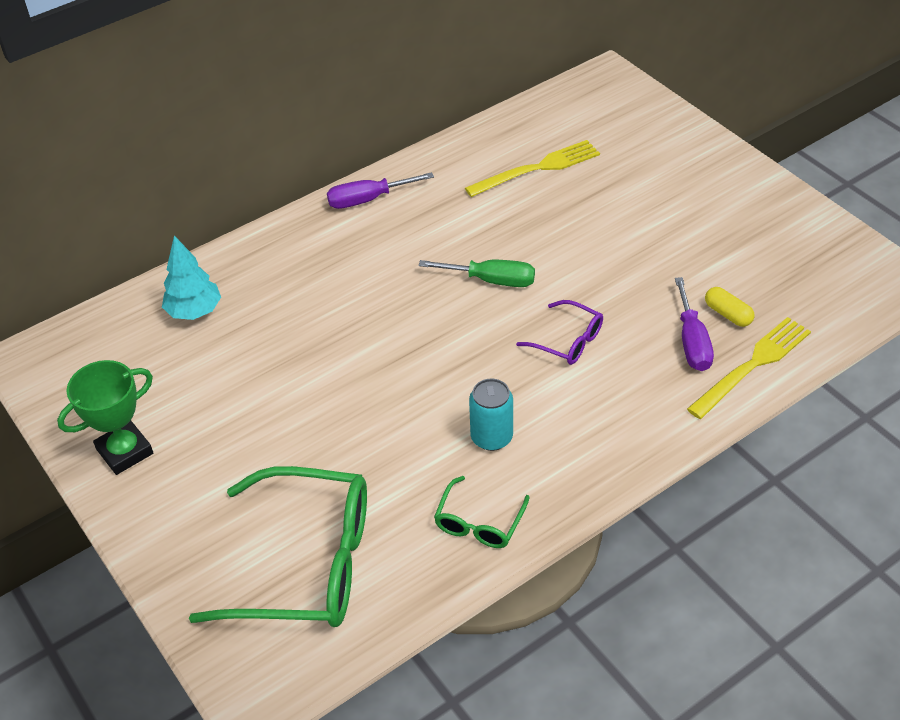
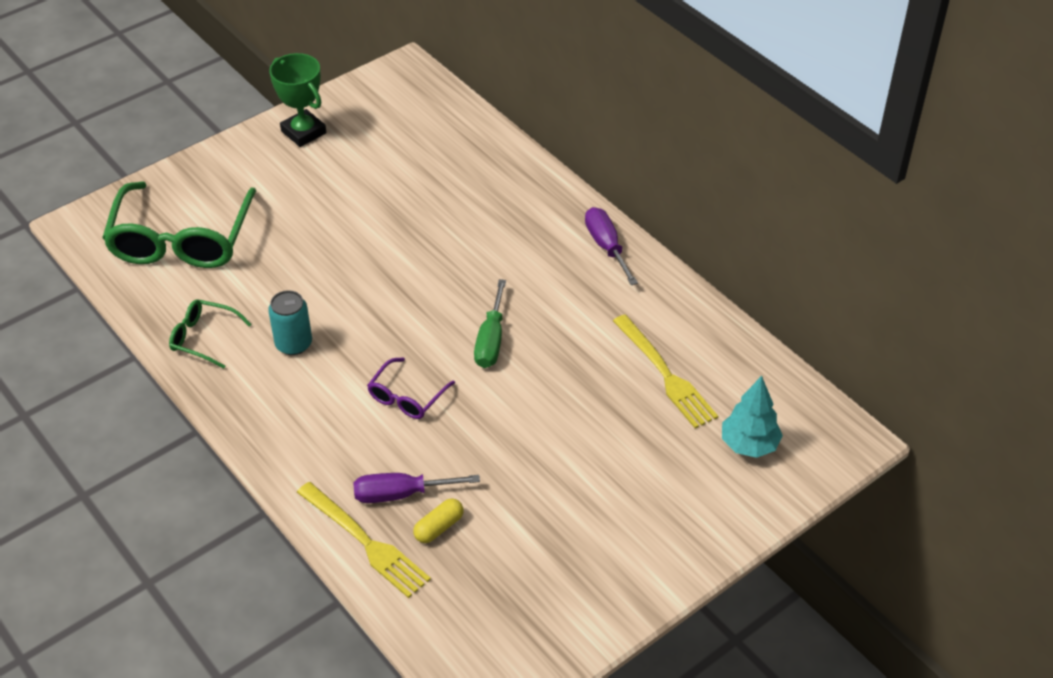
camera: 85 degrees right, 0 degrees up
turquoise tree [162,236,221,320] -> turquoise tree moved to [722,376,783,458]

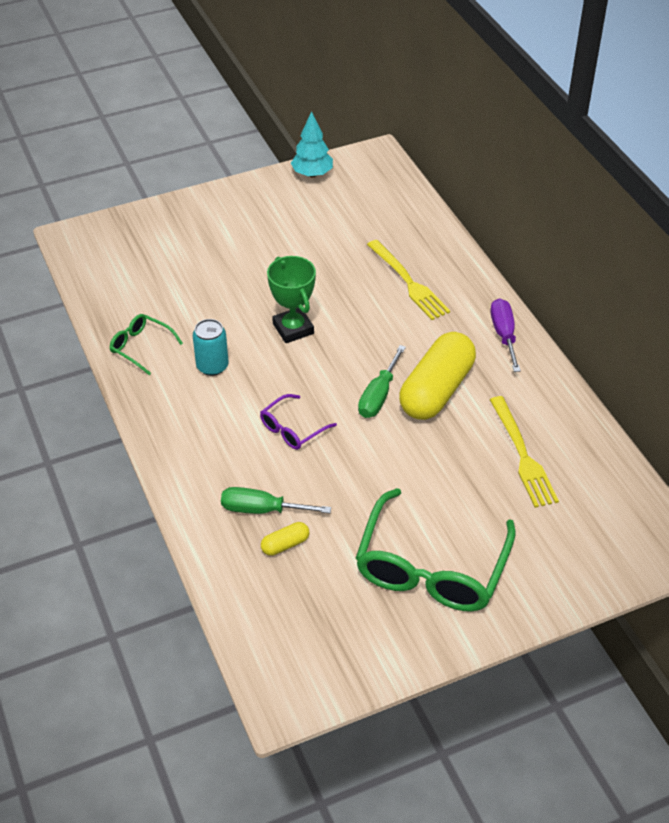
camera: 15 degrees right, 0 degrees up
green glasses [102,181,256,268] -> green glasses moved to [356,488,516,612]
green trophy [269,53,326,147] -> green trophy moved to [267,256,316,343]
yellow fork [297,482,431,598] -> yellow fork moved to [367,240,450,320]
purple screwdriver [354,473,480,503] -> green screwdriver [221,487,331,514]
turquoise tree [722,376,783,458] -> turquoise tree moved to [291,111,333,177]
none -> yellow capsule [399,332,476,420]

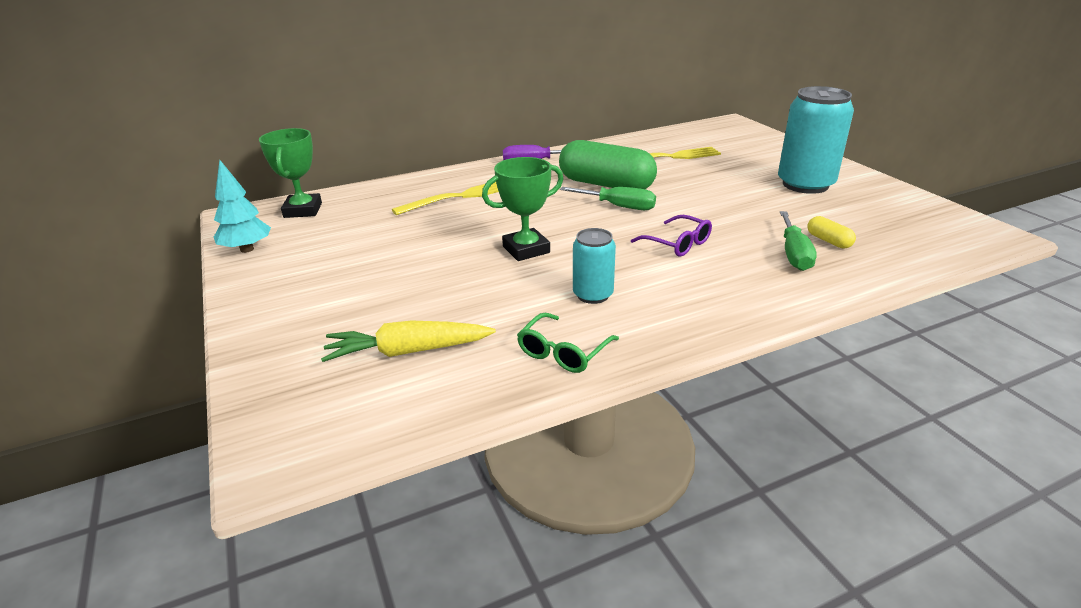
camera: 90 degrees left, 15 degrees down
green glasses [356,488,516,612] -> turquoise can [778,86,854,194]
yellow capsule [399,332,476,420] -> green capsule [559,140,657,189]
none -> green trophy [259,128,322,218]
none -> yellow carrot [321,321,496,362]

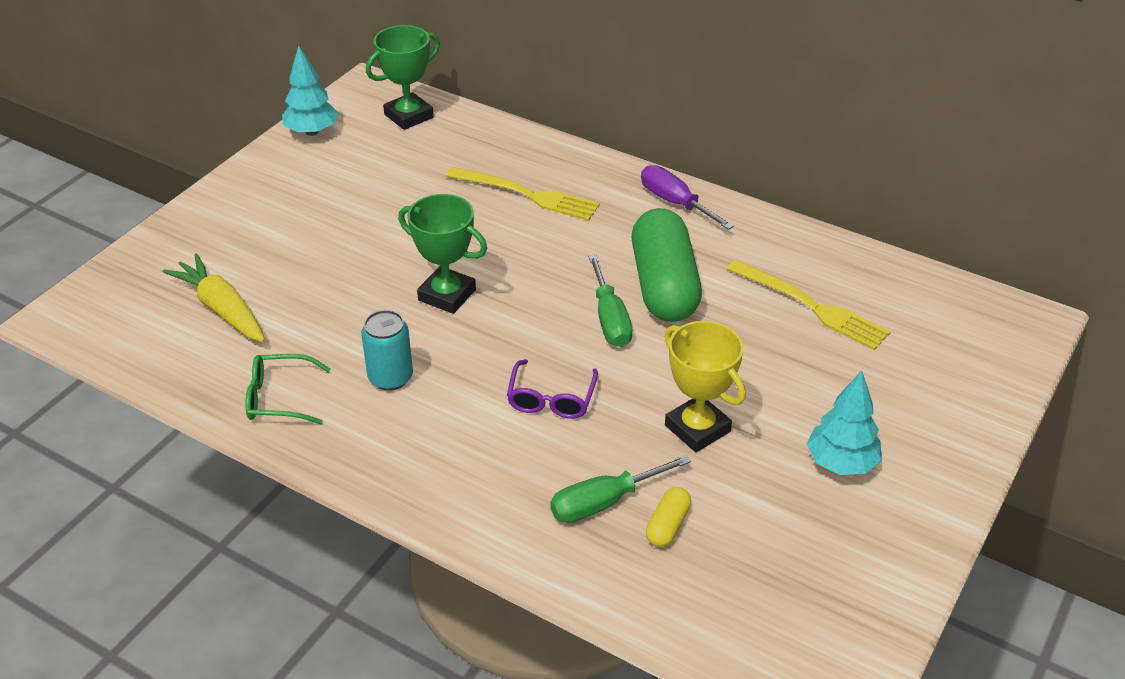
camera: 55 degrees right, 10 degrees up
turquoise can [778,86,854,194] -> turquoise tree [807,371,882,475]
none -> yellow trophy [664,321,746,452]

